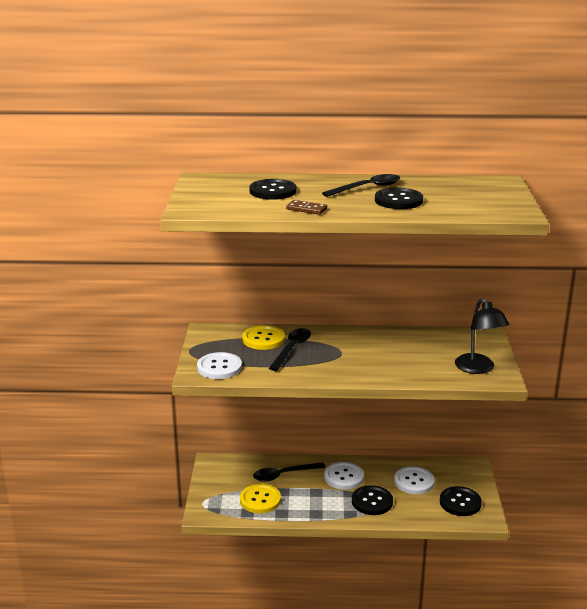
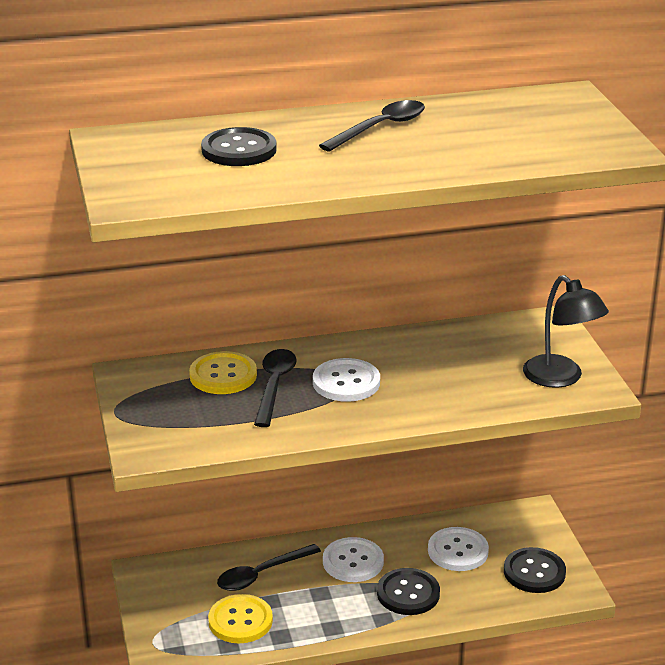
camera: 15 degrees left, 5 degrees up
white button [197,352,242,379] -> white button moved to [313,358,380,402]
brown domino [286,200,327,215] -> none
black button [375,187,423,209] -> none

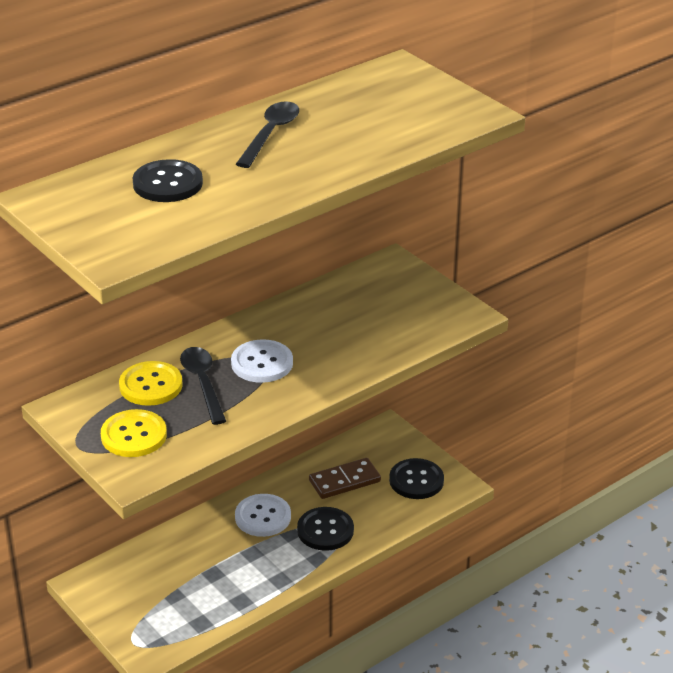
camera: 25 degrees left, 5 degrees up
yellow button [208,594,273,644] -> yellow button moved to [101,409,167,457]
black spoon [217,544,321,591] -> none
white button [428,527,489,571] -> brown domino [309,458,381,499]
black lamp [523,275,609,388] -> none

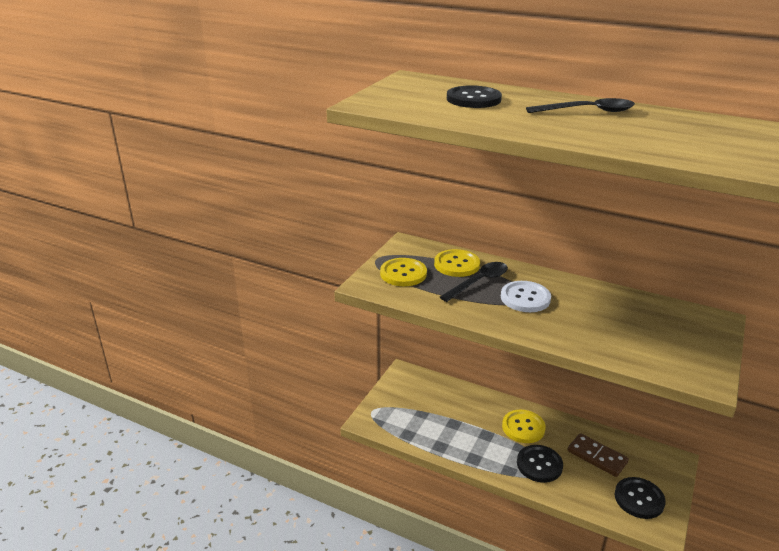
camera: 65 degrees right, 5 degrees down
white button [235,494,291,537] -> yellow button [502,410,546,443]

